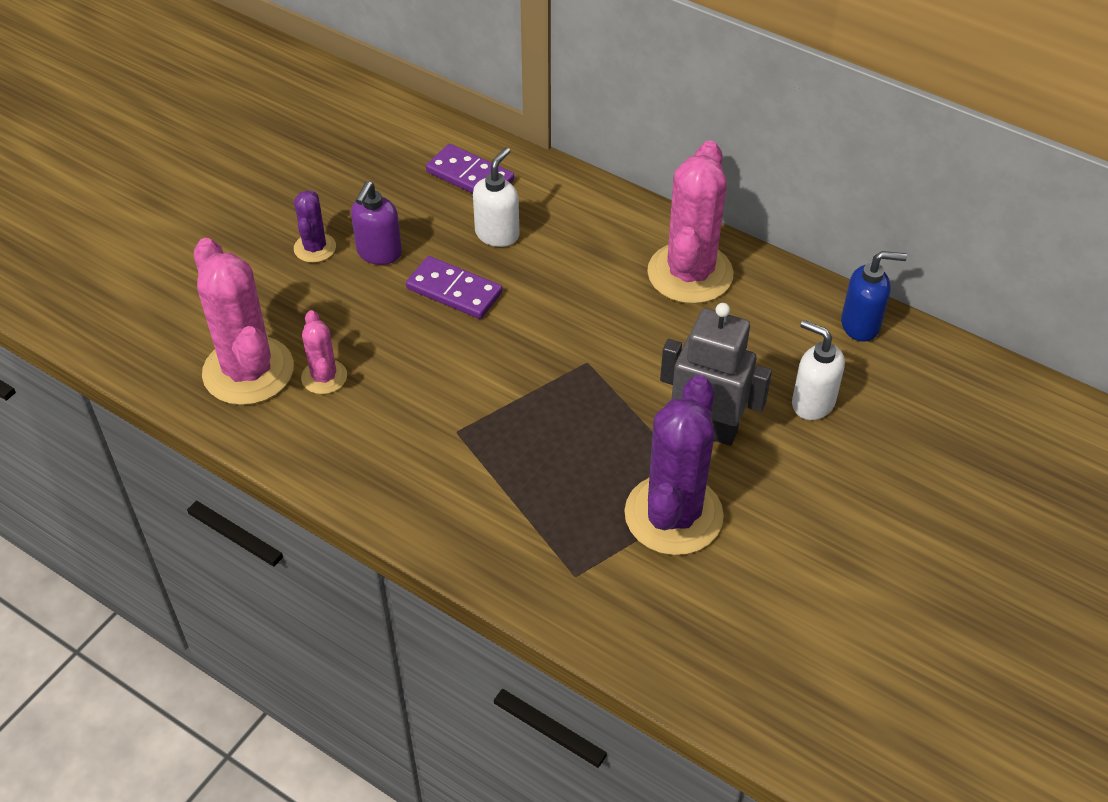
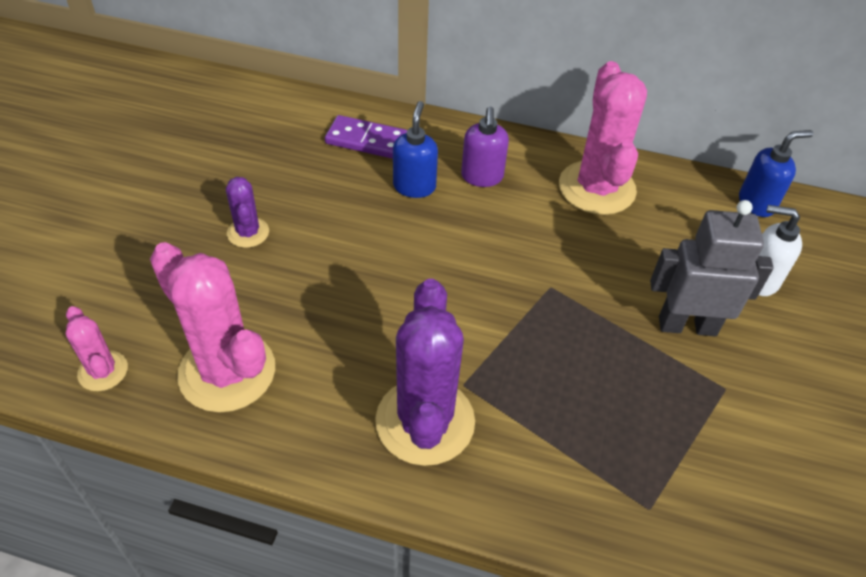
camera: 20 degrees left, 0 degrees up
pink cactus [301,310,347,394] -> pink cactus moved to [66,306,128,391]
purple soap dispenser [351,181,402,265] -> purple soap dispenser moved to [461,107,509,187]
purple domino [406,256,503,319] -> none
white soap dispenser [473,147,519,247] -> blue soap dispenser [393,101,438,198]
purple cactus [624,375,724,555] -> purple cactus moved to [375,279,475,466]

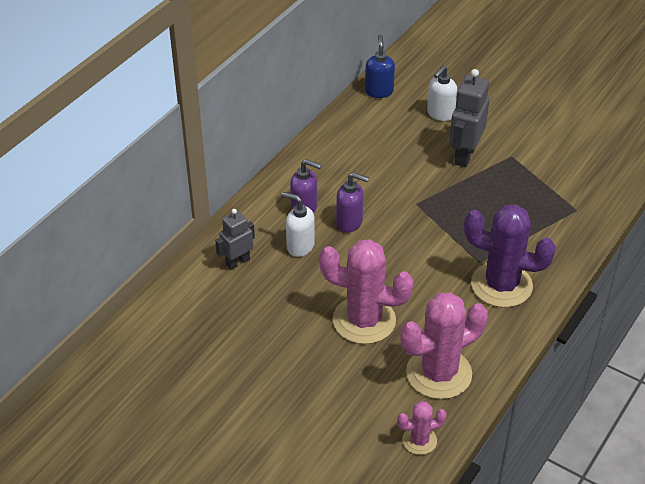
camera: 70 degrees left, 5 degrees down
purple cactus [226,177,269,248] -> none
purple domino [325,115,407,159] -> grey robot [215,209,255,270]
blue soap dispenser [393,101,438,198] -> white soap dispenser [282,192,315,257]
pink cactus [559,61,647,215] -> pink cactus moved to [319,239,414,344]
none -> purple soap dispenser [336,172,369,232]

